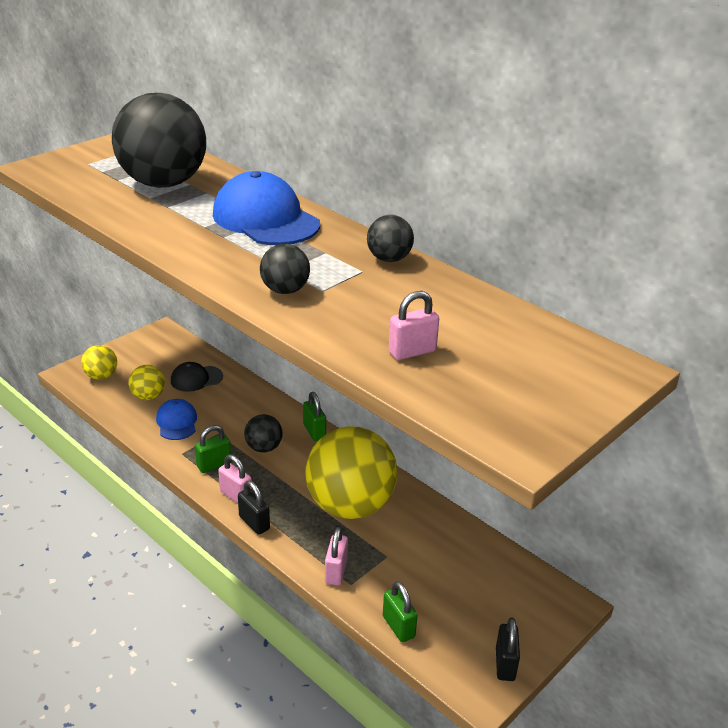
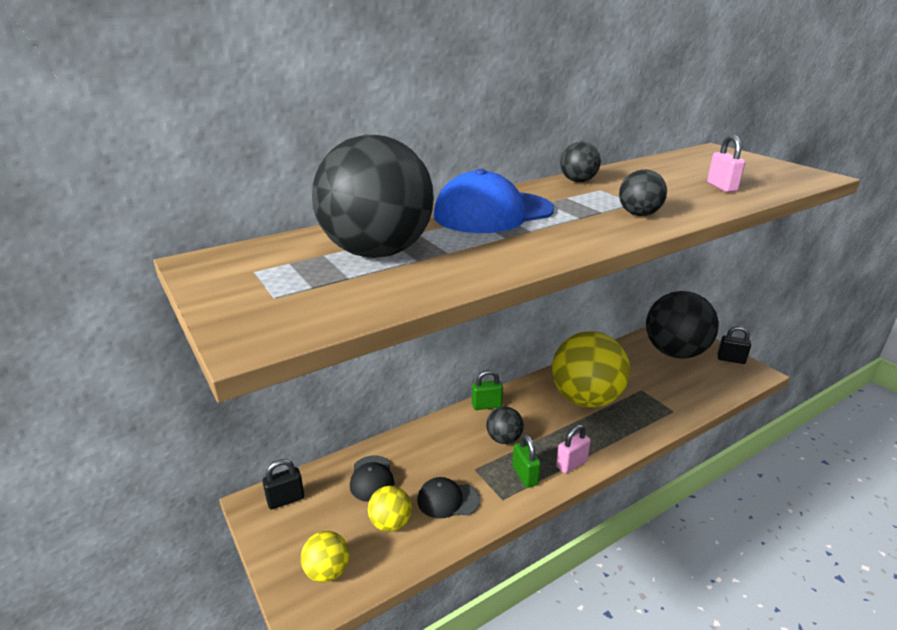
camera: 75 degrees left, 5 degrees down
blue cap [156,399,197,440] -> black cap [417,477,480,519]
black padlock [238,481,270,535] -> black padlock moved to [262,459,304,509]
pink padlock [325,527,348,586] -> none
green padlock [383,581,418,642] -> none
none -> black ball [646,291,719,359]

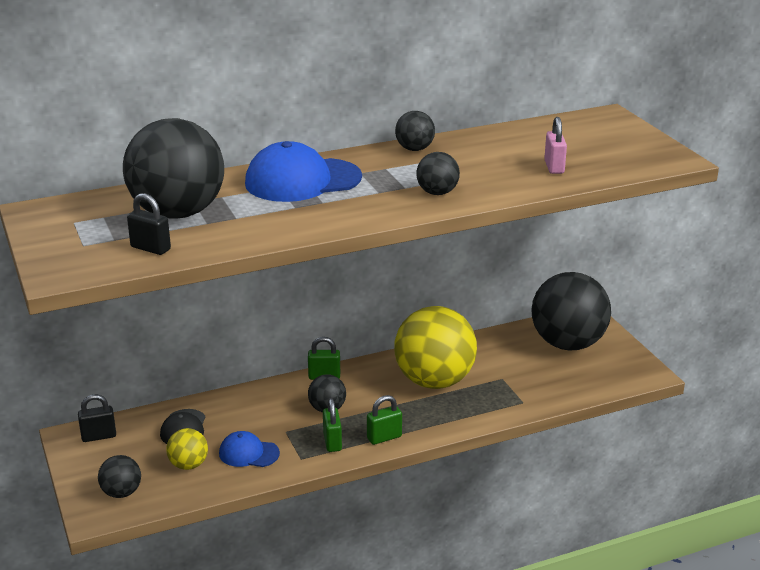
camera: 10 degrees right, 0 degrees up
yellow ball [301,531,349,583] -> black ball [98,455,141,498]
black cap [417,477,480,519] -> blue cap [219,431,280,467]
pink padlock [556,424,591,474] -> green padlock [367,395,402,445]
black padlock [718,326,751,364] -> black padlock moved to [127,193,171,255]

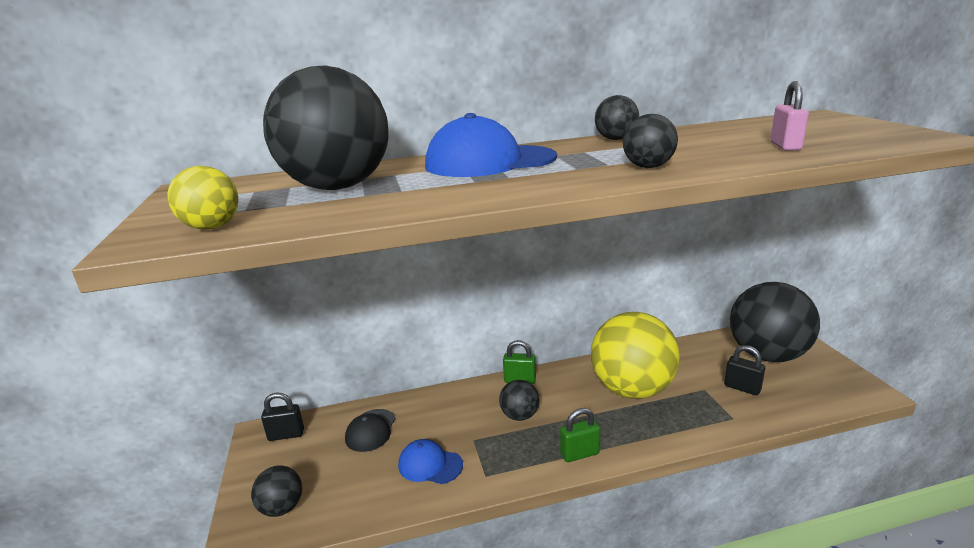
camera: 10 degrees right, 5 degrees down
black padlock [127,193,171,255] -> black padlock moved to [724,345,765,395]
yellow ball [166,428,208,470] -> yellow ball moved to [167,166,239,230]
green padlock [323,398,342,452] -> none

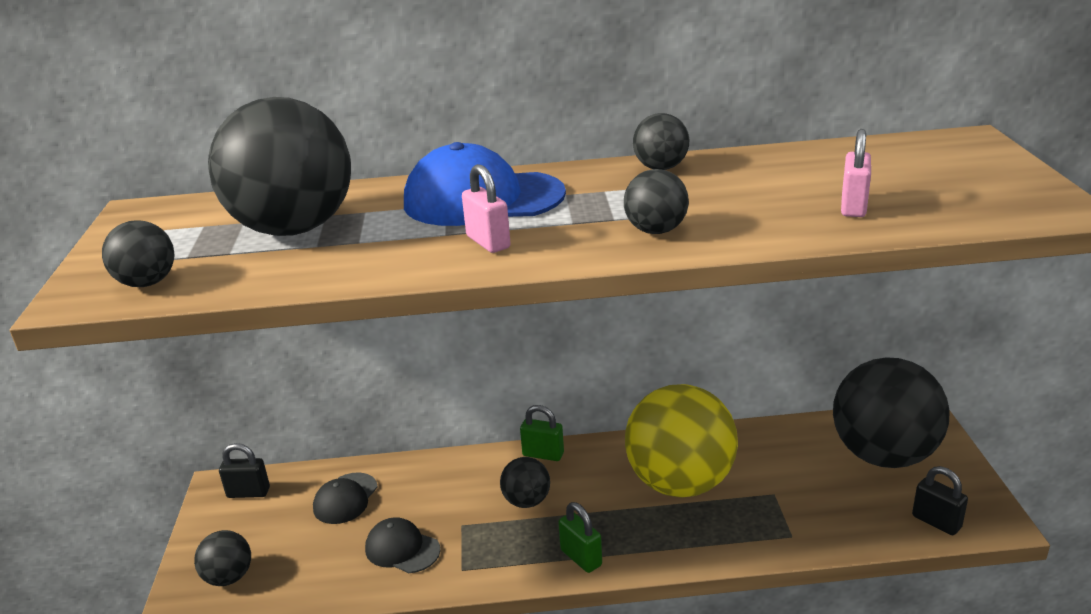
camera: 10 degrees right, 5 degrees up
yellow ball [167,166,239,230] -> black ball [102,220,174,287]
blue cap [398,439,463,484] -> black cap [365,517,440,573]
green padlock [560,408,600,462] -> green padlock turned 60 degrees clockwise [558,502,602,573]
black padlock [724,345,765,395] -> black padlock moved to [912,466,968,535]
none -> pink padlock [462,164,511,253]

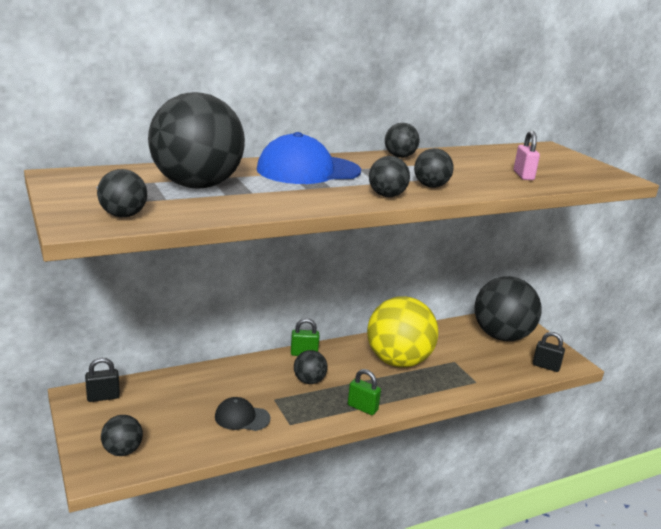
camera: 25 degrees left, 5 degrees down
black cap [313,472,378,524] -> none
pink padlock [462,164,511,253] -> none
none -> black ball [369,156,410,197]

